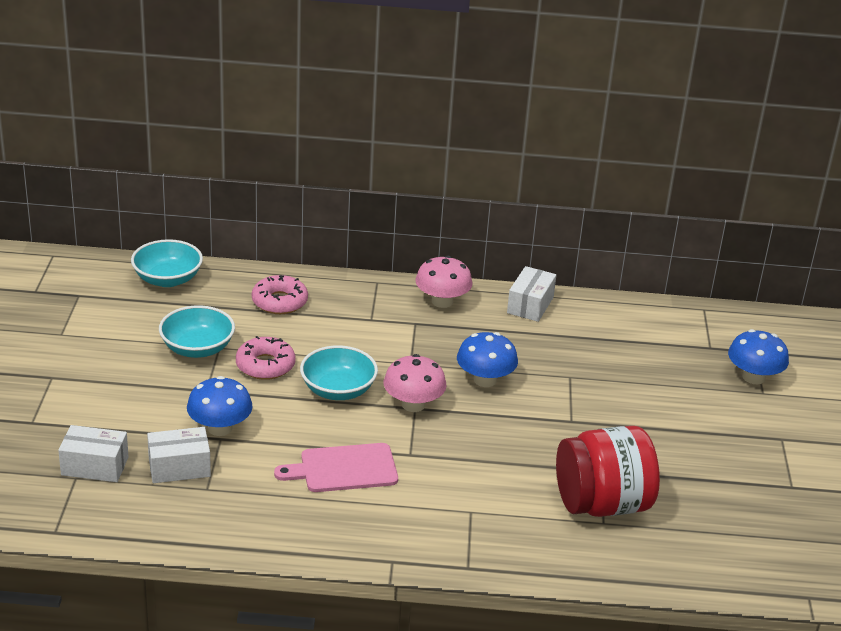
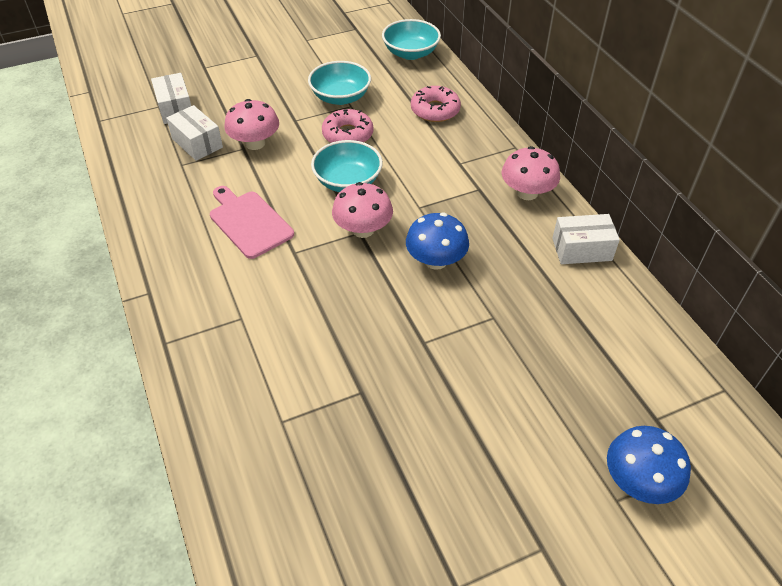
camera: 65 degrees right, 15 degrees up
blue mushroom [187,376,253,436] -> pink mushroom [224,99,279,150]
red jar [556,426,660,517] -> none

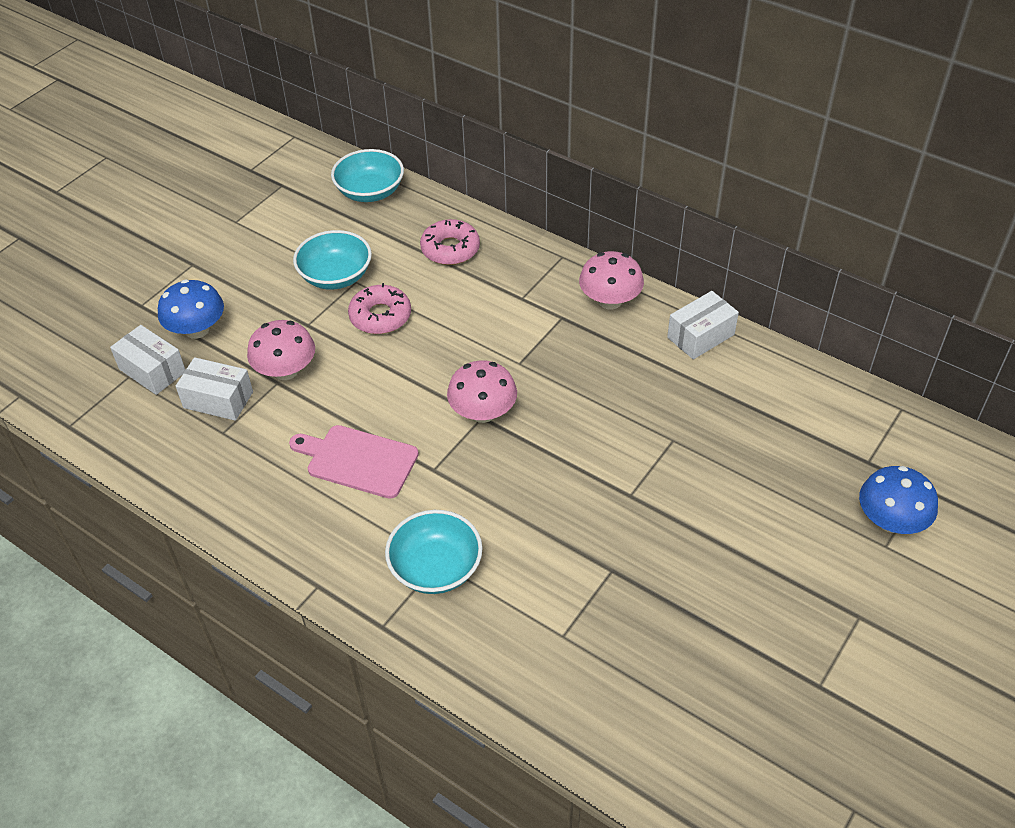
camera: 30 degrees left, 0 degrees up
turquoise bowl [311,140,383,192] -> turquoise bowl moved to [385,510,483,594]
blue mushroom [406,213,469,270] -> blue mushroom moved to [158,279,224,339]

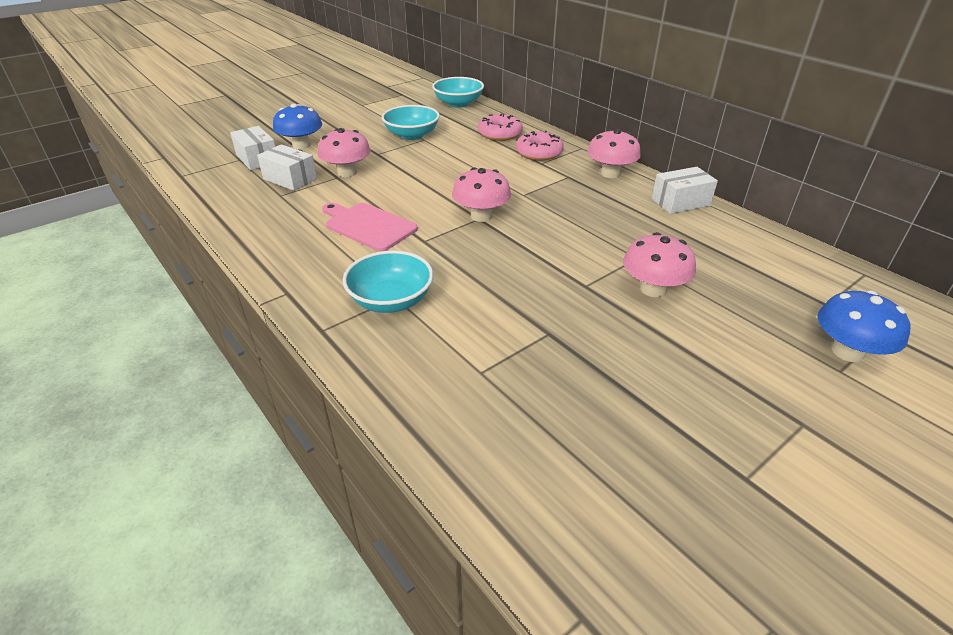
camera: 15 degrees right, 10 degrees down
pink donut [348,283,411,334] -> pink donut moved to [516,131,564,161]
none -> pink mushroom [623,232,696,297]

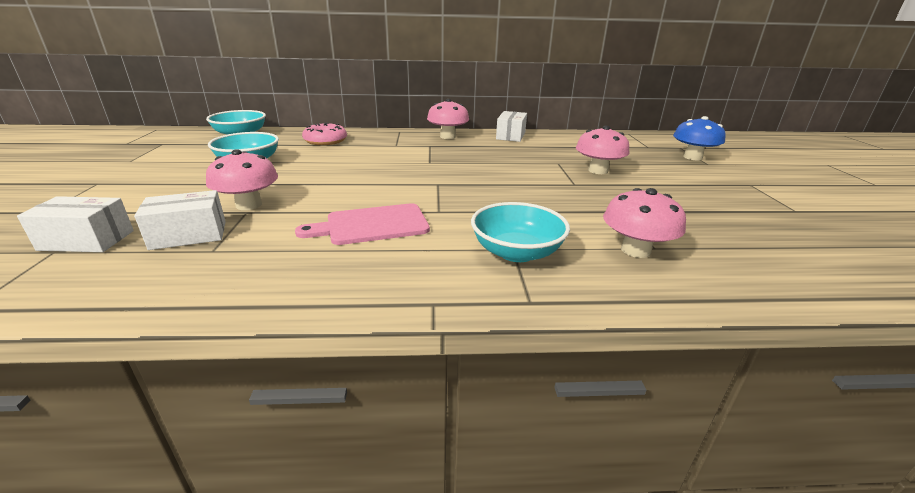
camera: 55 degrees left, 10 degrees down
blue mushroom [273,103,322,149] -> none
pink mushroom [452,167,511,222] -> pink mushroom moved to [603,188,686,258]
pink donut [516,131,564,161] -> none

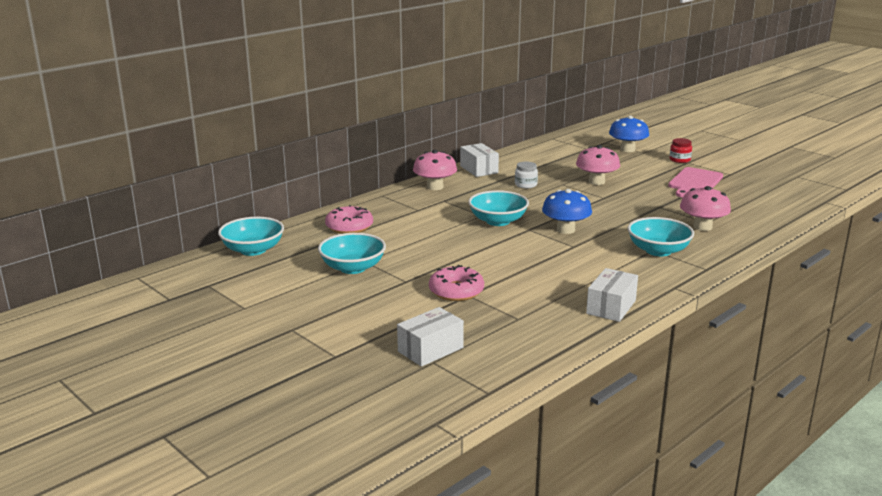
camera: 40 degrees left, 5 degrees down
white box [134,190,226,250] -> white box moved to [586,268,638,322]
pink mushroom [206,149,278,210] -> pink donut [429,265,484,301]
pink cutting board [295,203,430,245] -> pink cutting board moved to [668,167,723,197]
none -> turquoise bowl [468,190,529,226]
none -> white jar [515,162,538,188]
none -> blue mushroom [542,189,592,234]
none -> red jar [670,138,692,163]

